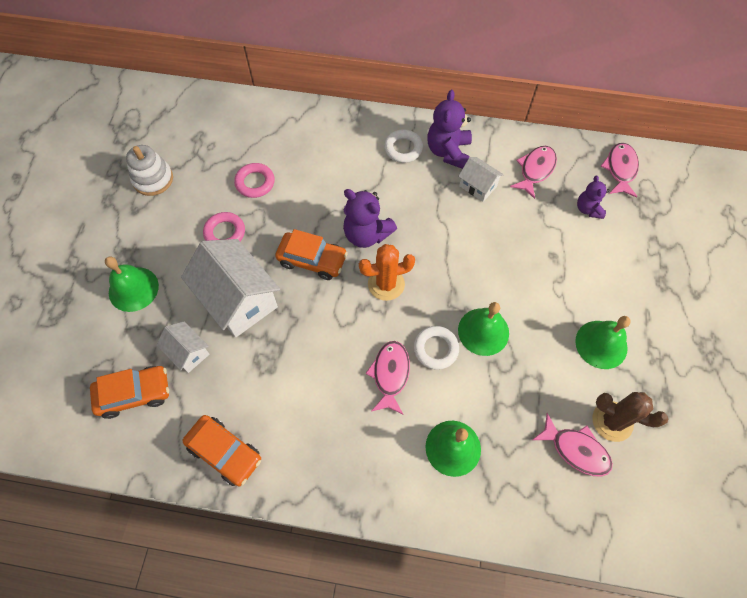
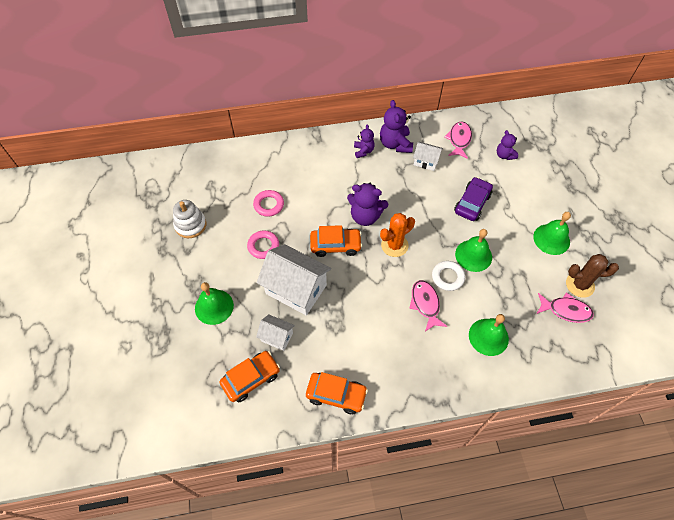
camera: 20 degrees left, 5 degrees down
white ring [384,130,423,163] -> purple teddy bear [354,124,375,158]
pink fish [601,143,639,198] -> none
none -> purple car [454,177,493,221]

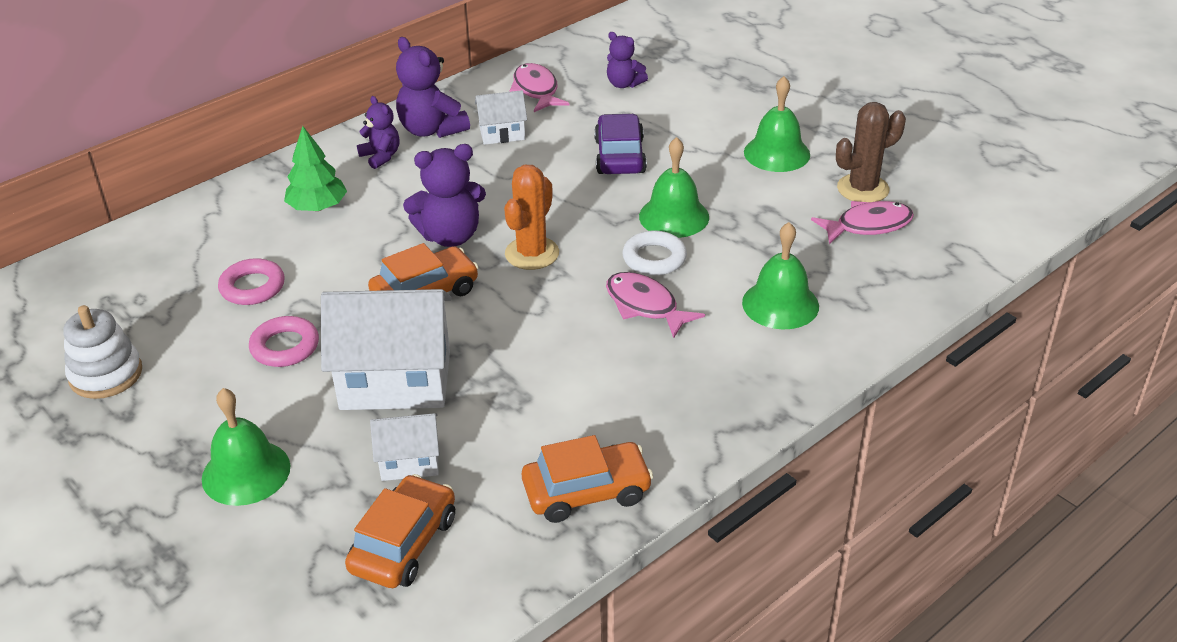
camera: 30 degrees left, 20 degrees down
none -> green tree [284,126,347,211]

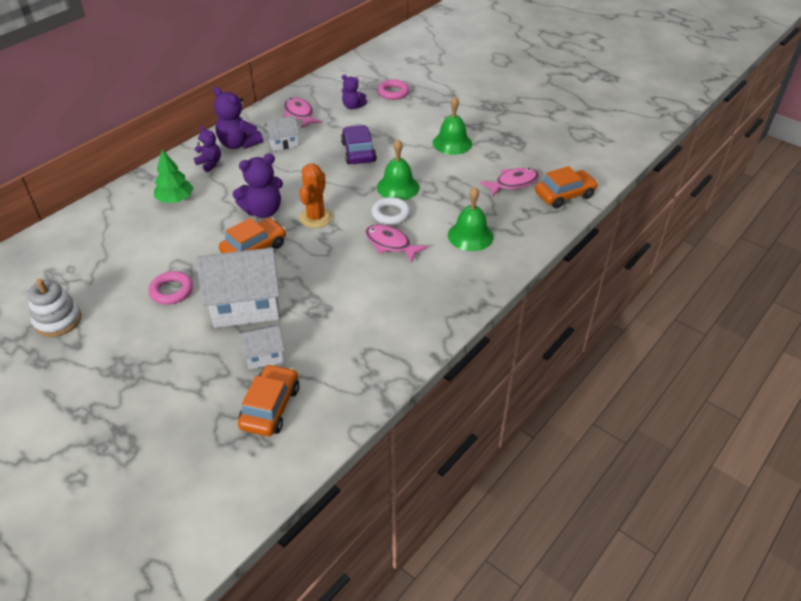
camera: 10 degrees left, 5 degrees up
green bell [202,388,291,506] -> none
pink ring [218,258,285,305] -> pink ring moved to [377,79,409,100]
orange car [522,435,653,523] -> orange car moved to [535,166,598,208]
brown cactus [836,102,906,202] -> none

